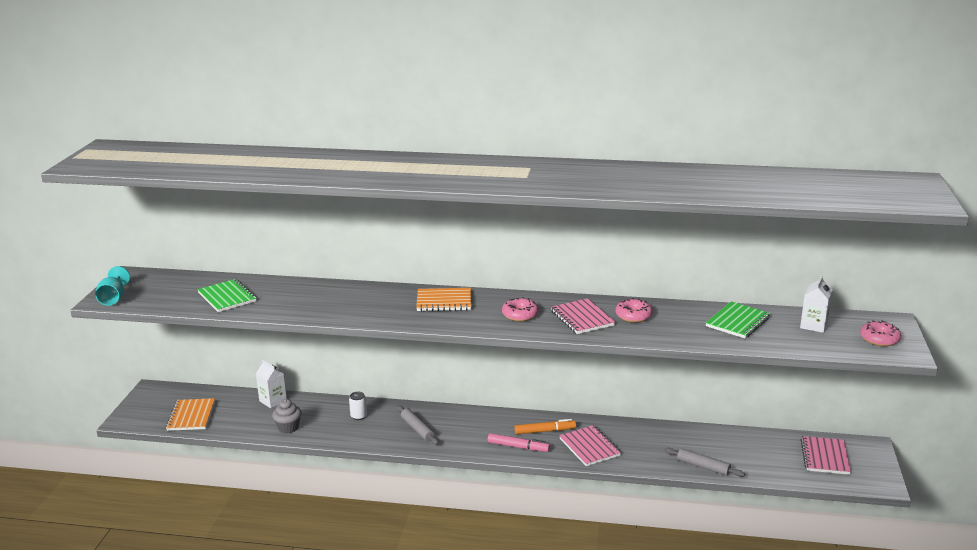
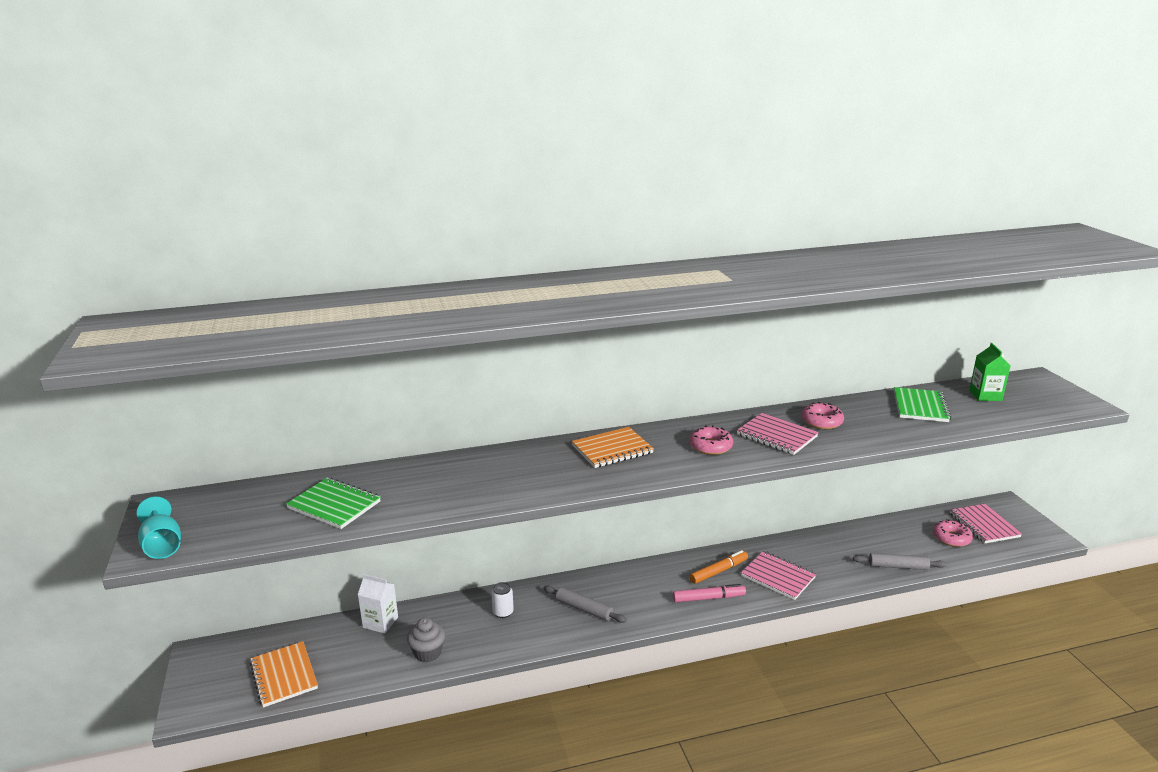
camera: 25 degrees left, 0 degrees up
white carton [800,275,833,333] -> green carton [969,343,1011,401]
pink donut [860,320,901,346] -> pink donut moved to [933,519,973,547]

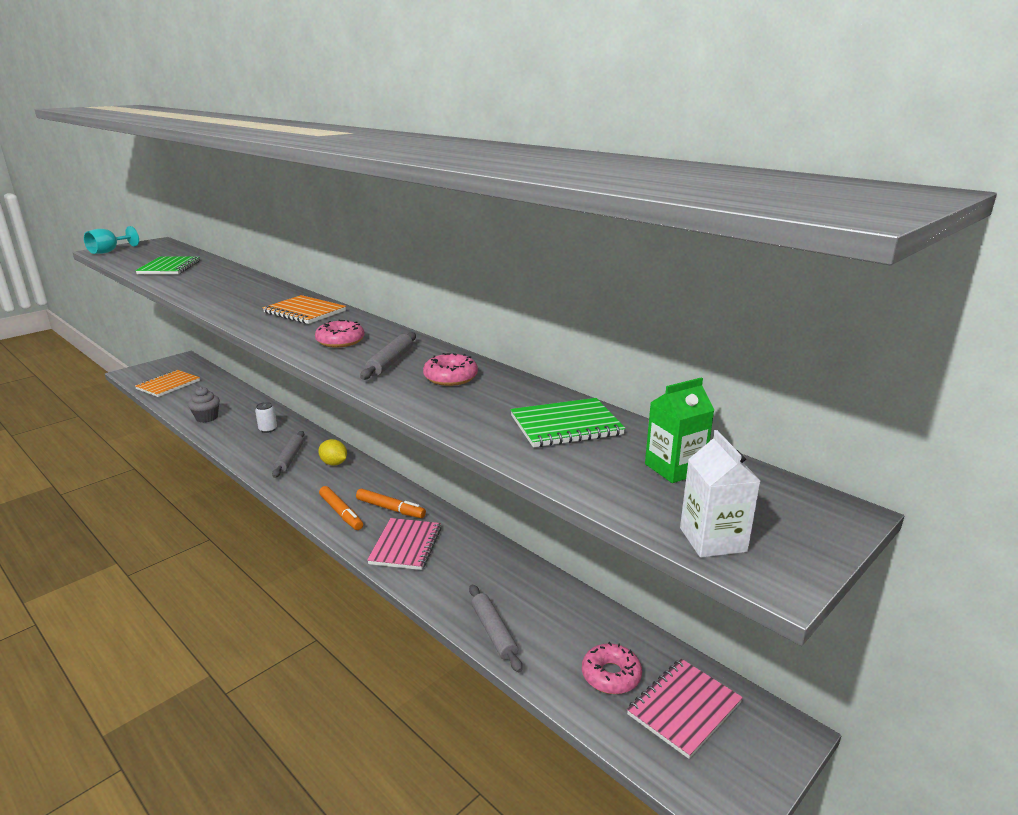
camera: 60 degrees right, 0 degrees up
white carton [358,574,398,634] -> white carton moved to [680,430,760,558]
pink marker [673,584,746,602] -> orange marker [319,486,363,530]
pink notebook [736,413,819,455] -> grey rolling pin [360,332,416,380]
none -> yellow lemon [318,439,347,465]

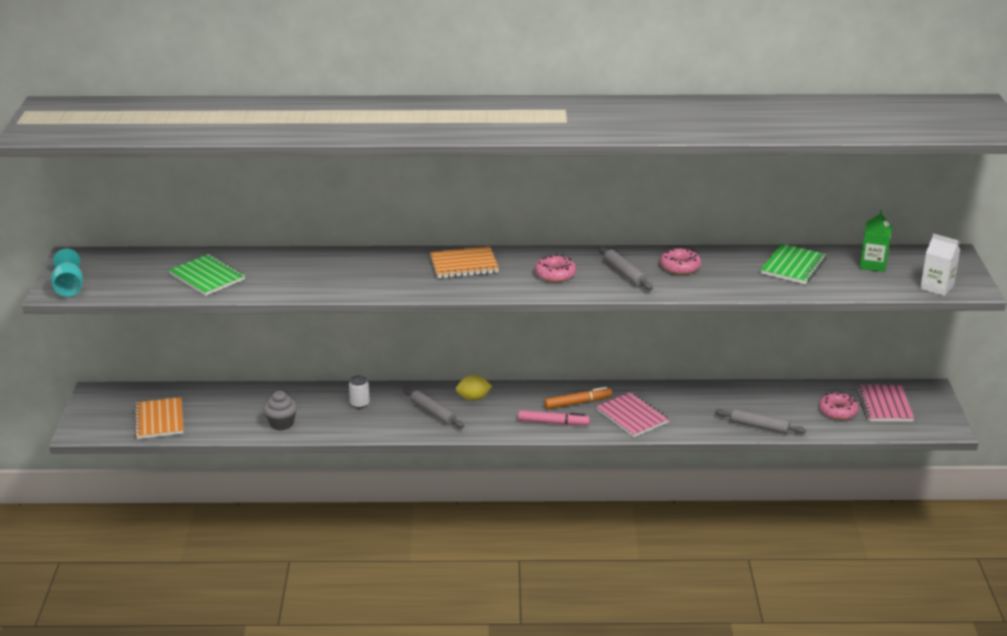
camera: 45 degrees left, 5 degrees up
orange marker [319,486,363,530] -> pink marker [518,410,590,425]

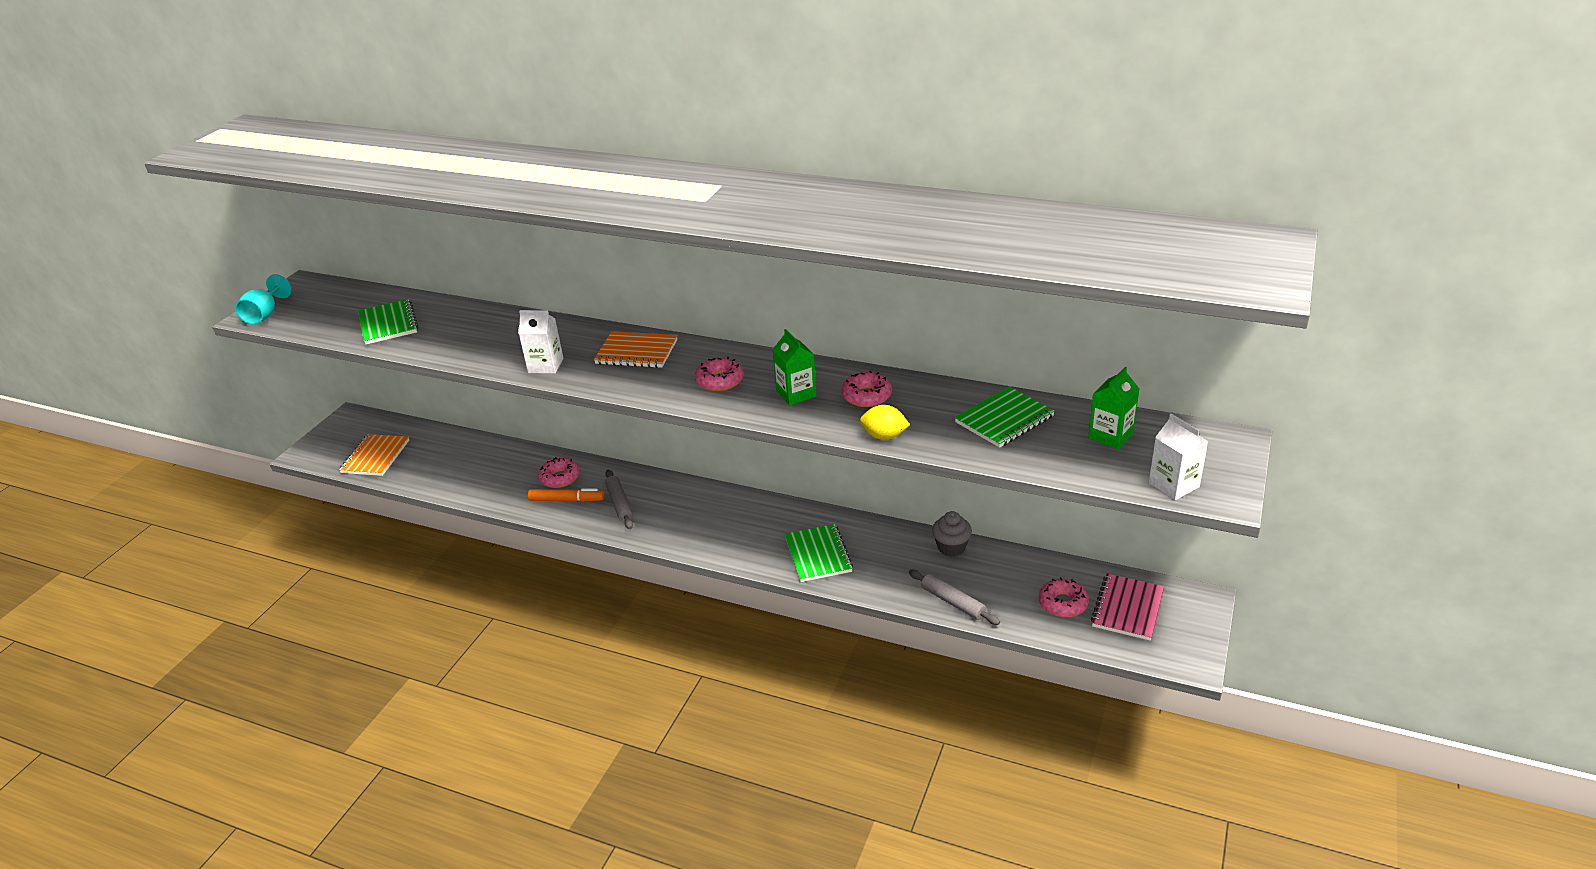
camera: 25 degrees right, 5 degrees up
grey cupcake [263,391,297,431] -> grey cupcake moved to [932,511,972,557]
white can [349,375,370,408] -> pink donut [538,457,580,488]
yellow lemon [456,375,492,401] -> yellow lemon moved to [860,405,910,440]
pink marker [518,410,590,425] -> none
orange marker [544,387,612,409] -> orange marker moved to [528,489,604,502]
pink notebook [596,392,669,437] -> green notebook [785,524,853,582]
grey rolling pin [599,246,653,290] -> green carton [772,329,816,405]
none -> white carton [518,310,563,374]

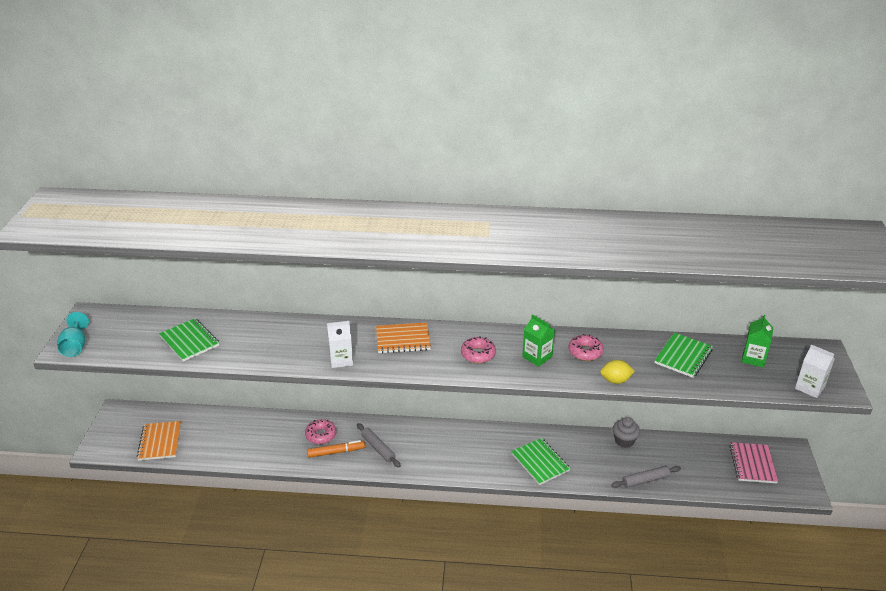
camera: 20 degrees left, 0 degrees up
grey rolling pin [909,570,1000,625] -> grey rolling pin turned 45 degrees counterclockwise [611,466,681,488]
pink donut [1039,577,1089,617] -> none

